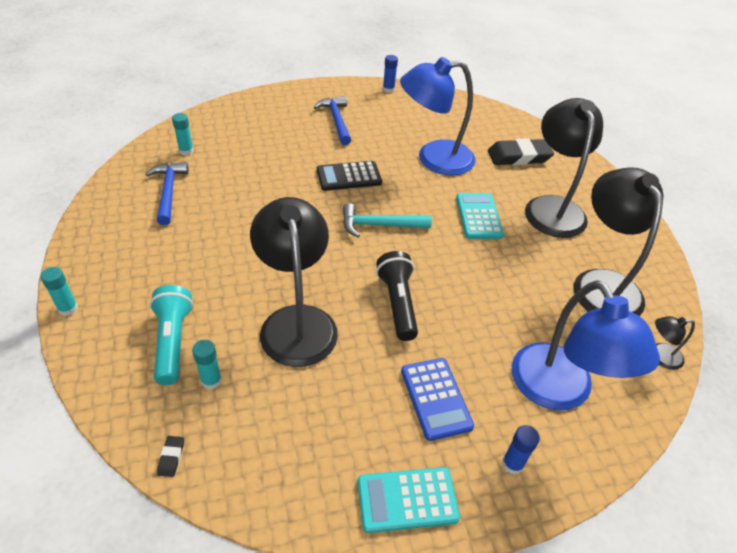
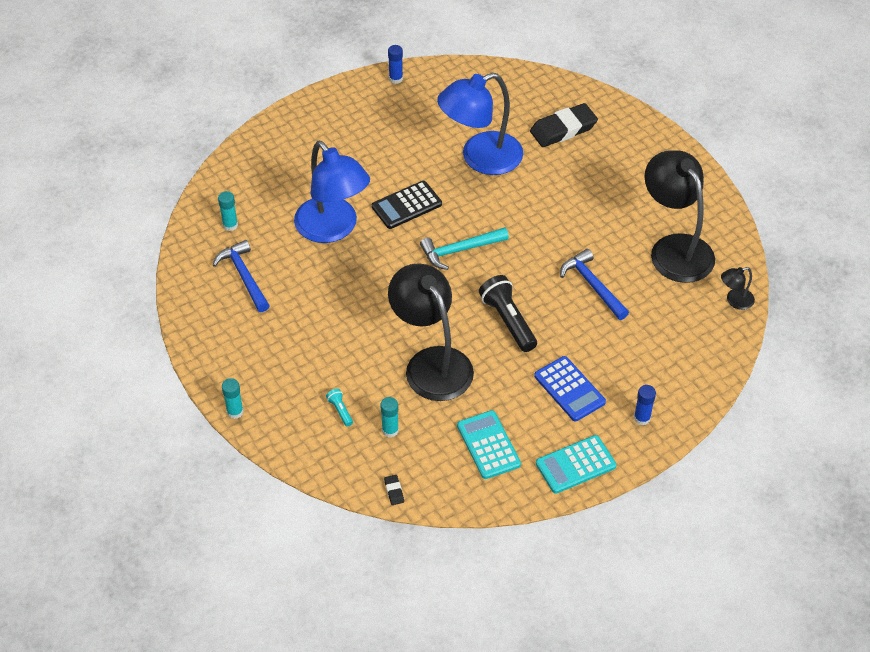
camera: 15 degrees left, 5 degrees up
turquoise flashlight [150,285,193,385] -> turquoise flashlight [326,389,353,427], size x0.47
blue hammer [314,96,351,145] -> blue hammer moved to [560,249,629,320]
turquoise calculator [456,193,504,239] -> turquoise calculator moved to [457,410,521,479]
blue lamp [512,280,660,411] -> blue lamp moved to [294,141,370,243]
black lamp [525,98,603,238] -> none

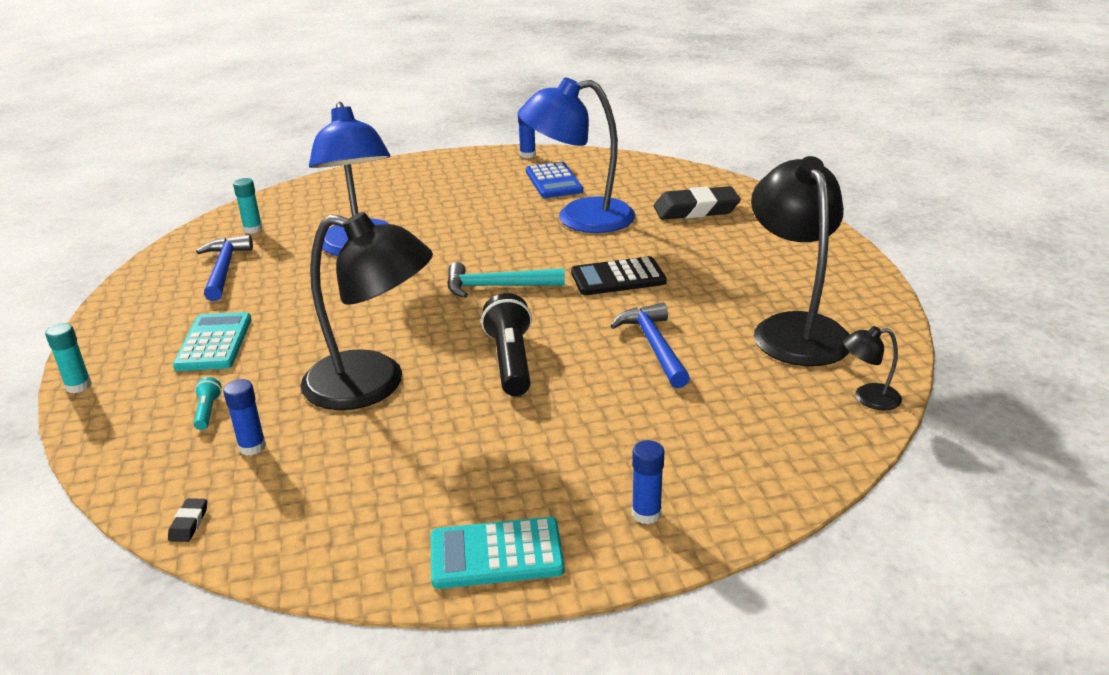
camera: 20 degrees right, 20 degrees down
black calculator [372,181,442,229] -> black calculator moved to [571,256,667,295]
turquoise glue stick [380,397,399,438] -> blue glue stick [223,379,266,456]
black lamp [388,263,474,401] -> black lamp turned 120 degrees clockwise [300,212,433,410]
turquoise calculator [457,410,521,479] -> turquoise calculator moved to [173,312,251,371]
blue calculator [534,356,606,421] -> blue calculator moved to [526,162,583,198]

